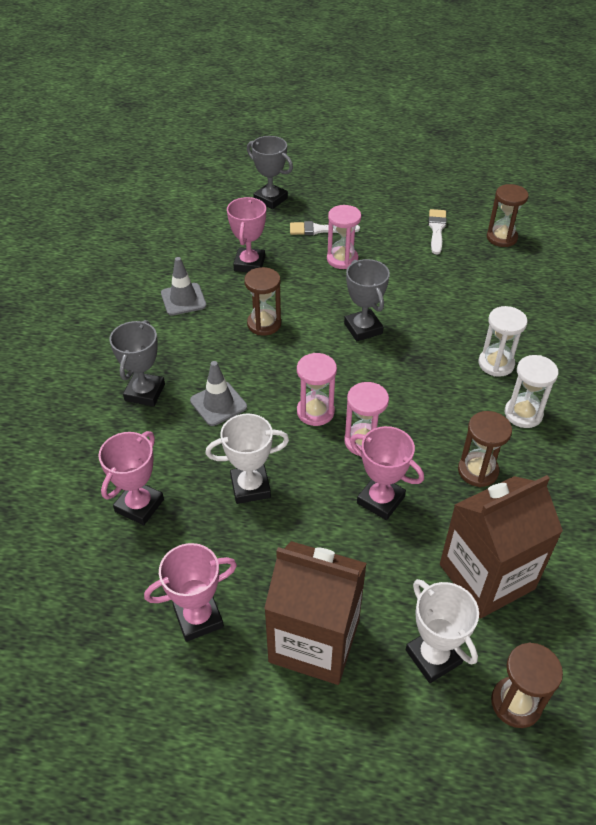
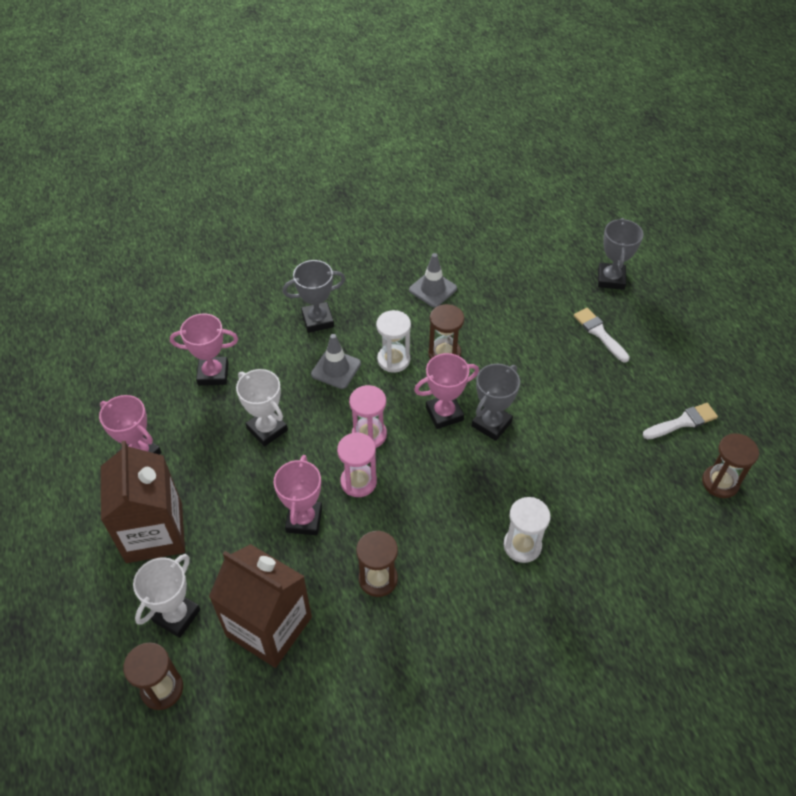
camera: 60 degrees right, 5 degrees up
pink trophy [227,197,266,272] -> pink trophy moved to [414,353,479,429]
pink hourglass [327,205,361,269] -> none
white hourglass [505,355,558,428] -> white hourglass moved to [376,310,411,373]

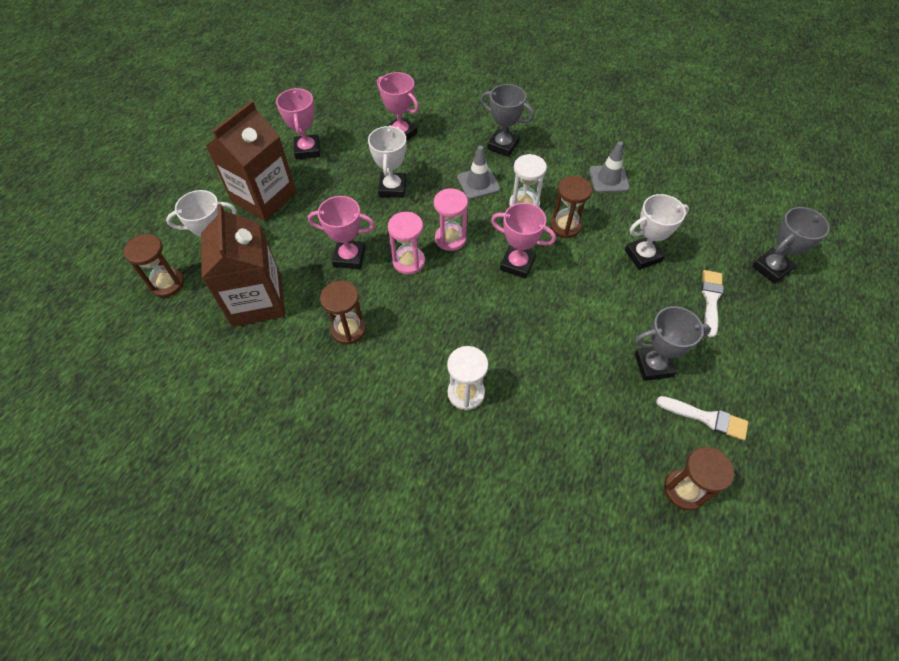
camera: 45 degrees right, 5 degrees up
pink trophy [274,455,322,535] -> pink trophy turned 45 degrees clockwise [308,196,375,269]
grey trophy [472,364,520,441] -> grey trophy moved to [635,306,711,381]
none -> white trophy [625,194,689,270]

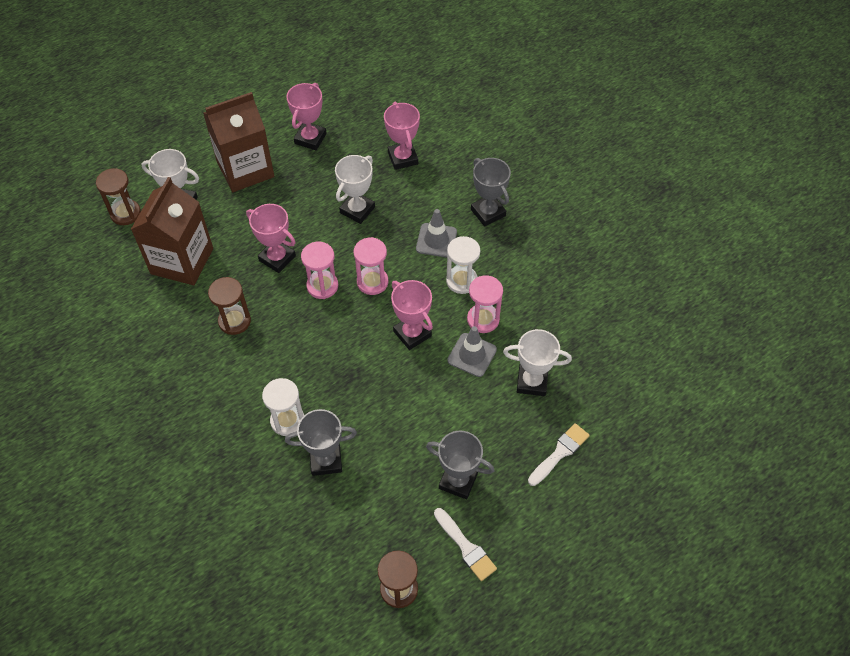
camera: 30 degrees right, 0 degrees up
brown hourglass [550,176,592,238] -> pink hourglass [467,275,503,333]
grey traffic cone [589,141,630,193] -> grey traffic cone moved to [447,326,497,377]
grey trophy [752,207,830,284] -> grey trophy moved to [285,409,357,476]

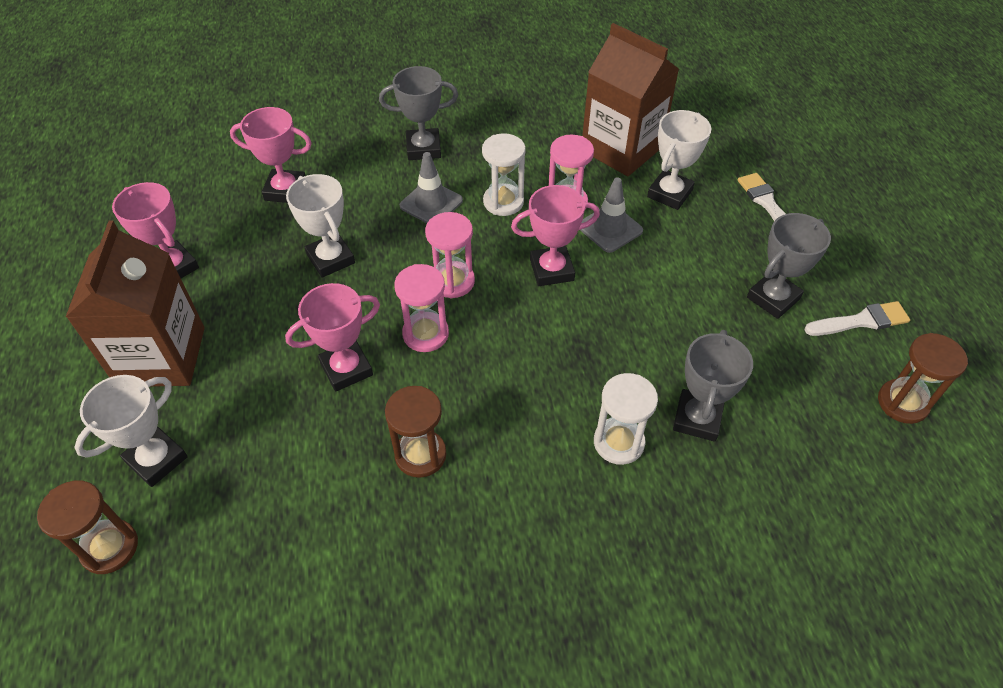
camera: 65 degrees left, 5 degrees down
brown carton [131,177,213,285] -> brown carton moved to [582,23,679,176]

